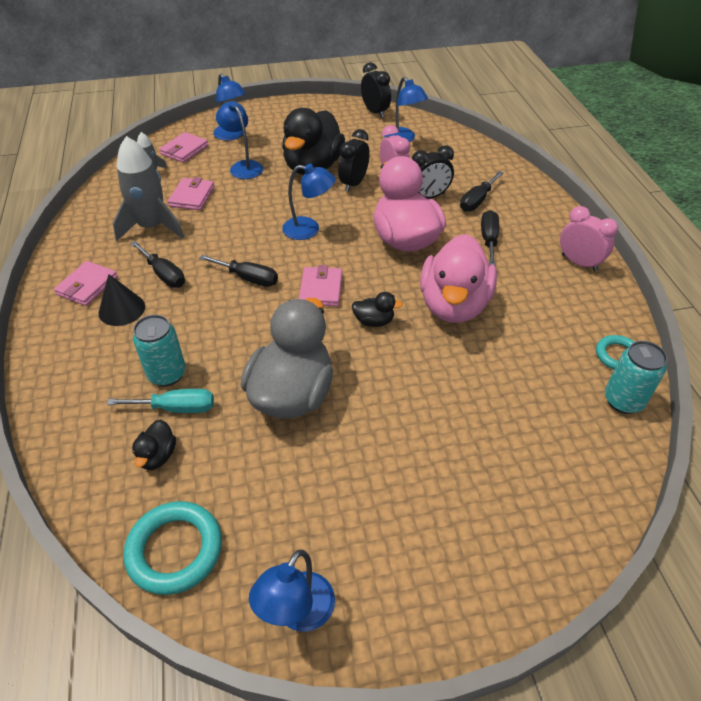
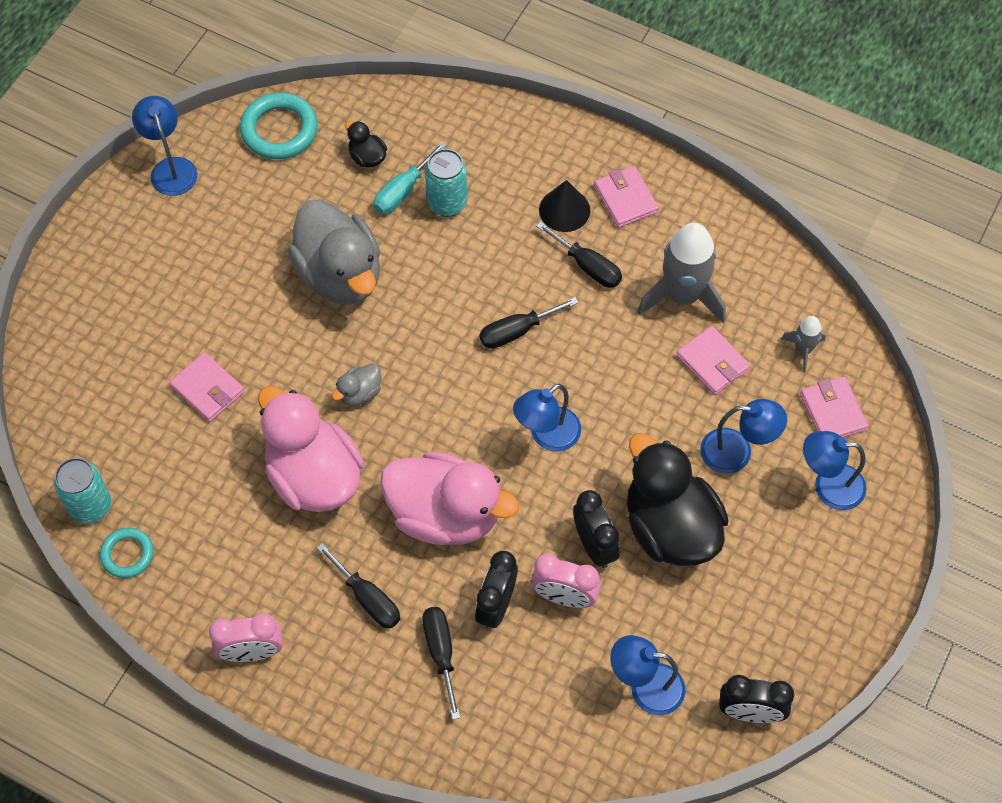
camera: 130 degrees right, 15 degrees up
black screwdriver [130,241,185,288] -> black screwdriver turned 135 degrees counterclockwise [536,221,622,288]
pink wallet [299,265,342,307] -> pink wallet moved to [170,352,245,422]
black duck [352,292,403,327] -> grey duck [332,364,381,406]

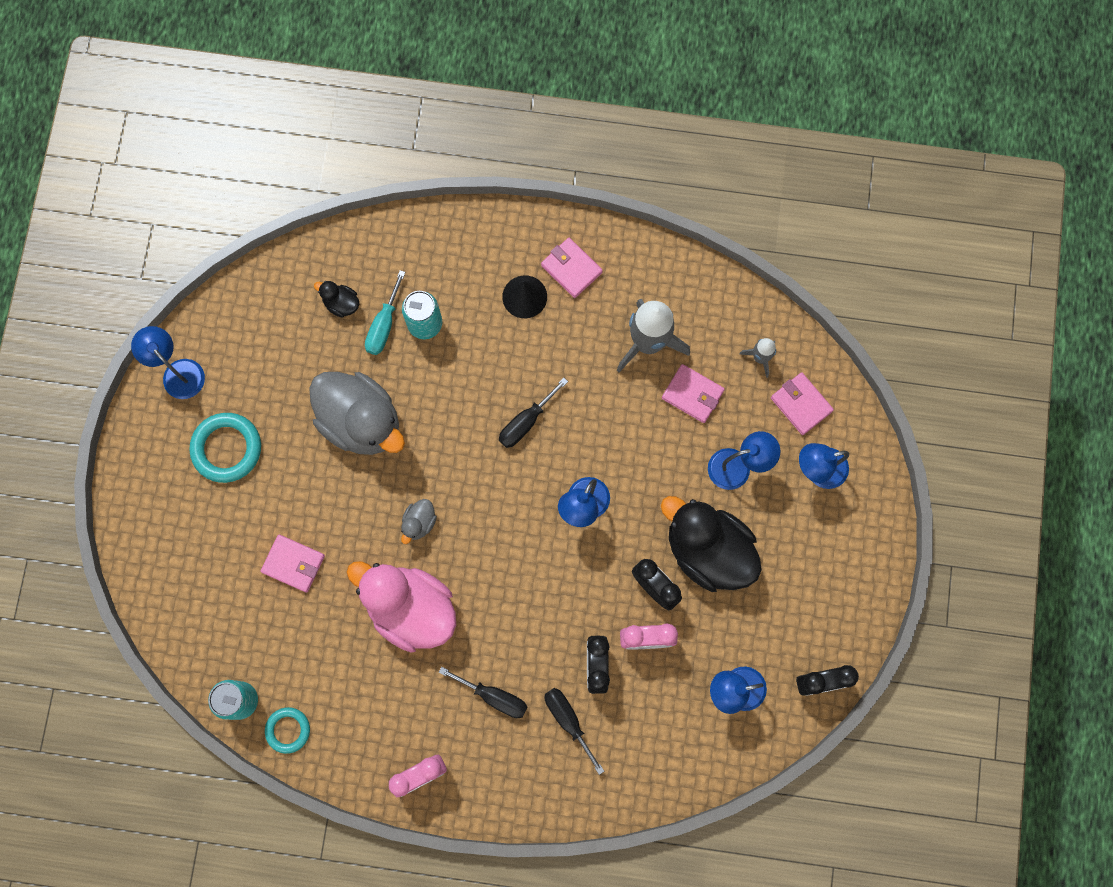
camera: 20 degrees left, 15 degrees up
turquoise ring [240,92,318,159] -> turquoise ring moved to [189,413,261,483]
pink duck [380,451,519,545] -> none
black screwdriver [536,221,622,288] -> none

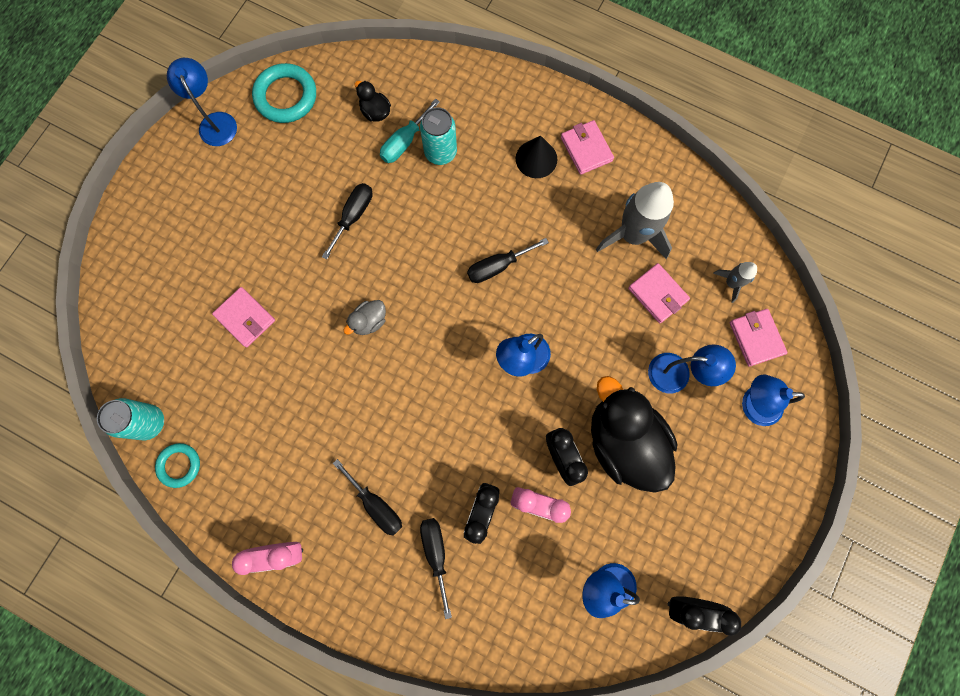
camera: 20 degrees right, 0 degrees up
turquoise ring [189,413,261,483] -> turquoise ring moved to [252,63,316,123]
grey duck [309,372,405,455] -> black screwdriver [322,183,372,260]
pink duck [347,561,456,652] -> none

